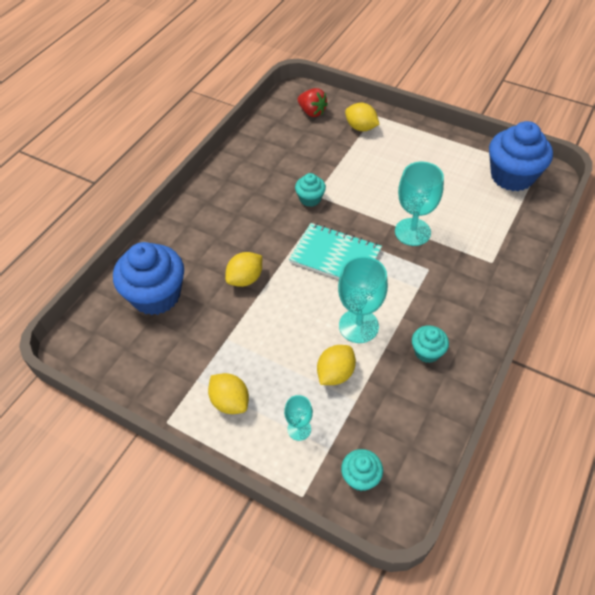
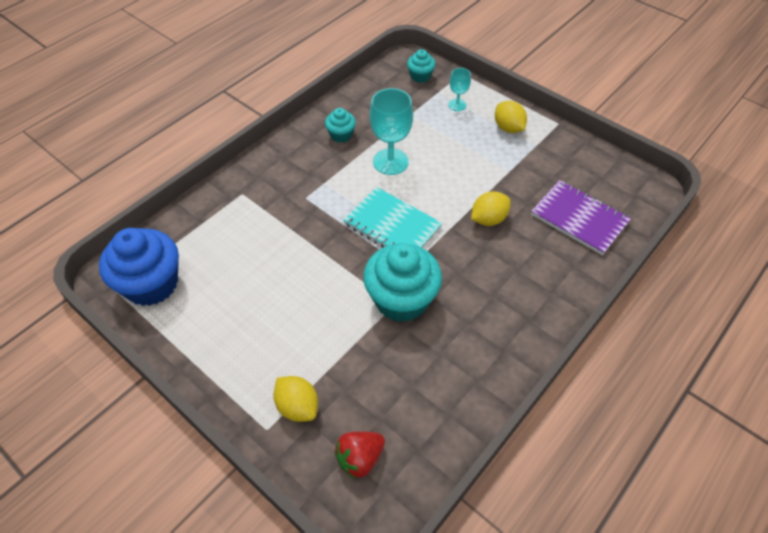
camera: 170 degrees left, 0 degrees up
blue cupcake [113,242,184,315] -> purple notebook [531,180,631,255]
turquoise cupcake [295,173,326,207] -> turquoise cupcake [363,243,442,322], size x2.02
red strawberry [298,88,328,117] -> red strawberry turned 90 degrees counterclockwise [334,431,385,479]
yellow lemon [317,345,356,385] -> none
turquoise goblet [395,162,444,246] -> none

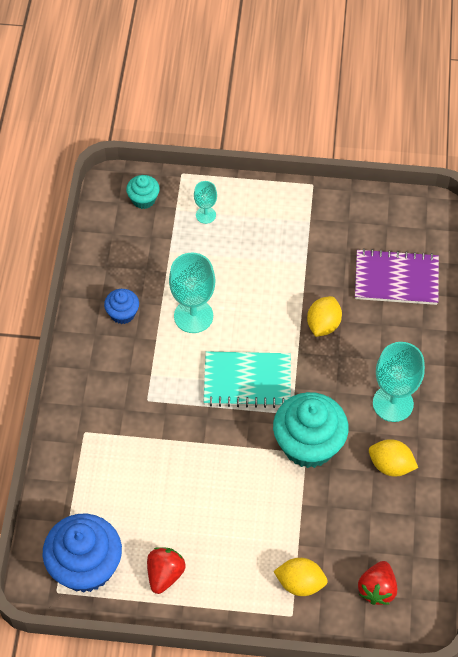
camera: 35 degrees left, 5 degrees up
turquoise cupcake [325,108,356,143] -> blue cupcake [104,289,139,324]
yellow lemon [495,101,527,133] -> yellow lemon moved to [369,439,418,476]
none -> red strawberry [147,547,186,594]
none -> turquoise goblet [373,342,425,422]

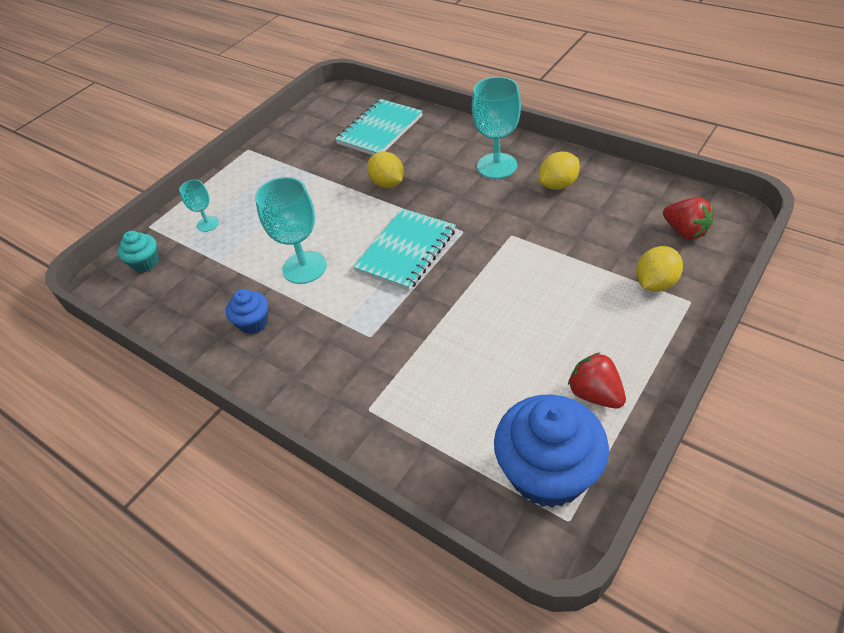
camera: 55 degrees left, 10 degrees down
turquoise cupcake [273,392,349,468] -> none
purple notebook [355,249,439,305] -> turquoise notebook [335,99,423,155]

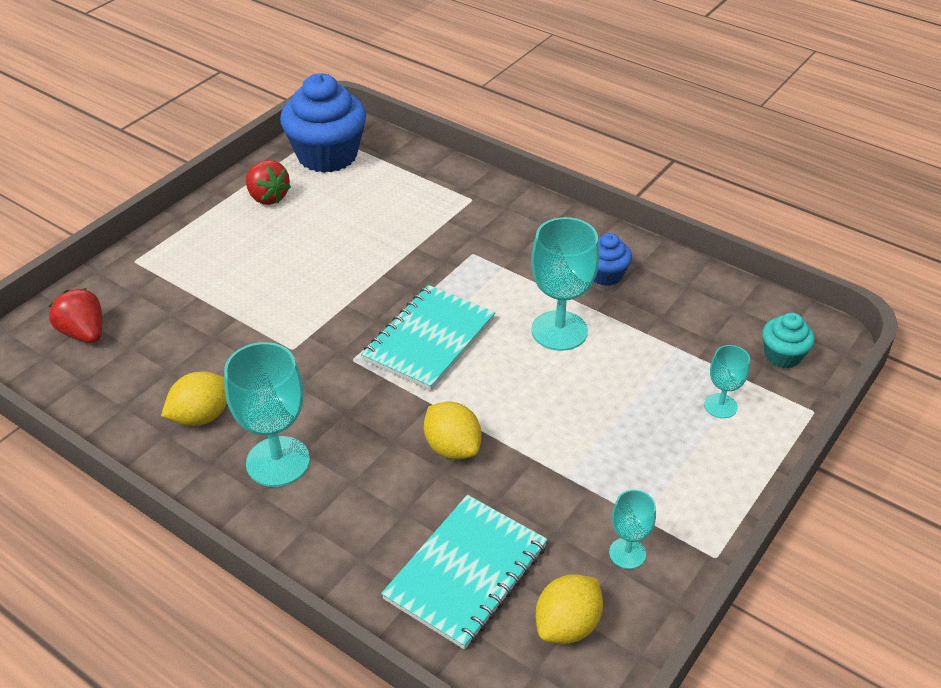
camera: 175 degrees right, 5 degrees down
yellow lemon [636,246,683,292] -> yellow lemon moved to [535,574,603,644]
none -> turquoise goblet [609,490,656,569]

